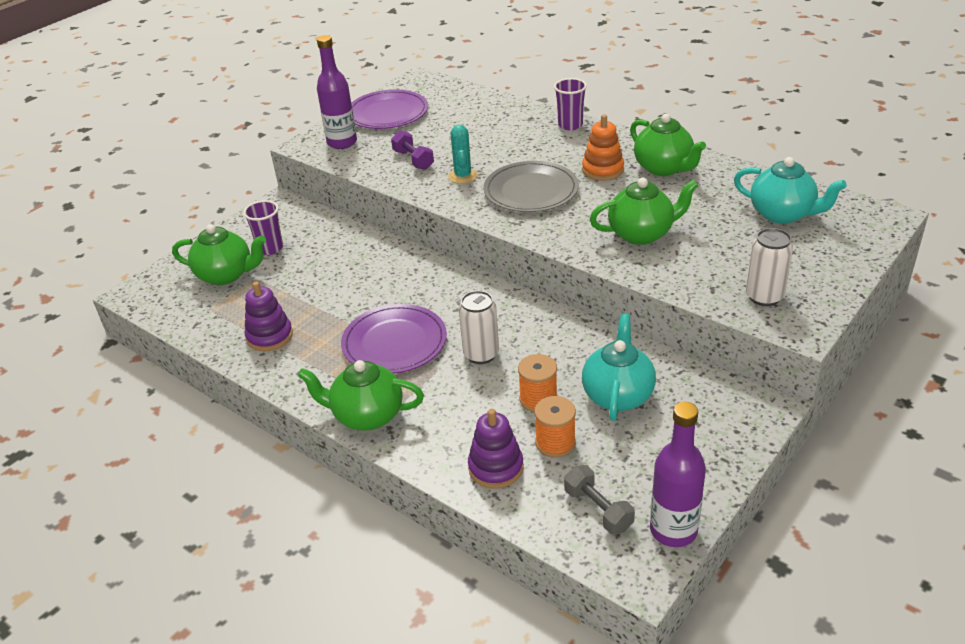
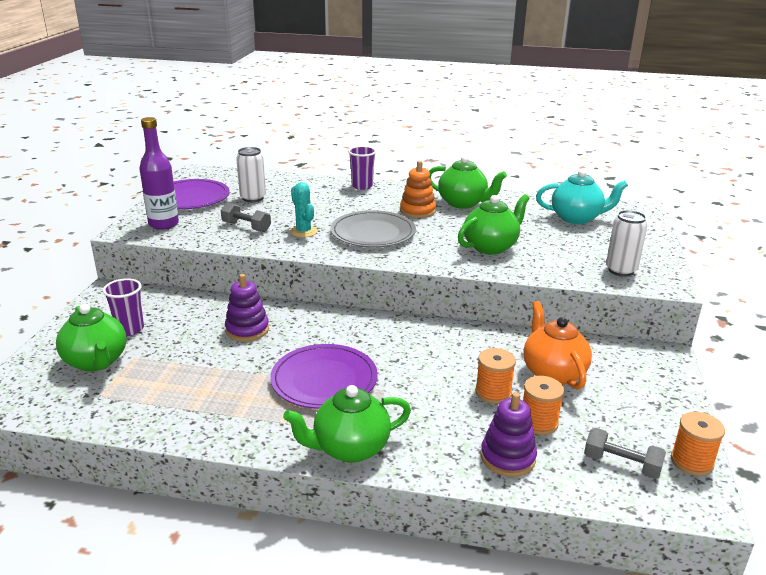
camera: 30 degrees left, 10 degrees down
green teapot [172,224,266,285] -> green teapot turned 75 degrees clockwise [56,304,127,371]
purple stacking toy [245,281,293,351] -> purple stacking toy moved to [225,274,269,341]
purple dumbbell [391,130,434,170] -> grey dumbbell [221,202,271,232]
white can [459,291,499,364] -> white can moved to [236,147,266,202]
turquoise teapot [582,314,656,421] -> orange teapot [523,301,592,389]
purple bottle [650,402,706,547] -> orange spool [671,412,725,476]

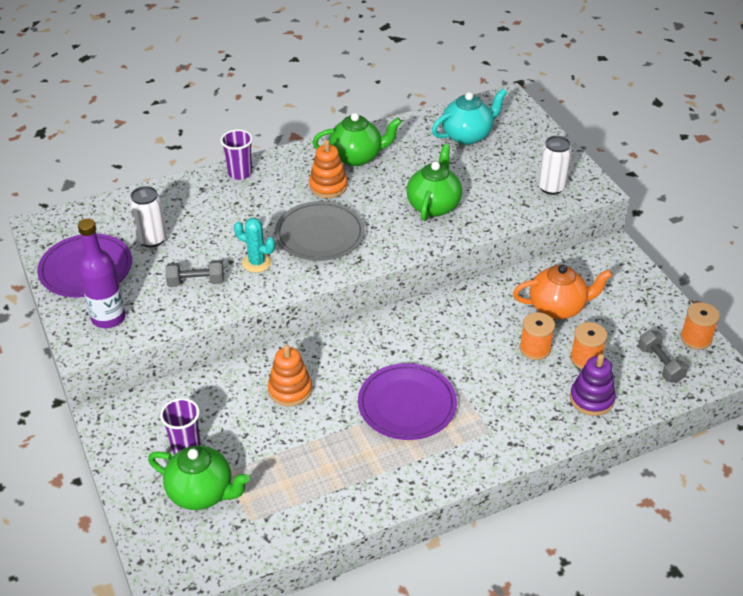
camera: 35 degrees left, 15 degrees up
purple stacking toy [225,274,269,341] -> orange stacking toy [268,345,312,406]
green teapot [283,385,411,463] -> none
orange teapot [523,301,592,389] -> orange teapot turned 135 degrees clockwise [513,265,612,319]
grey dumbbell [584,428,666,479] -> grey dumbbell turned 75 degrees clockwise [638,330,688,383]

